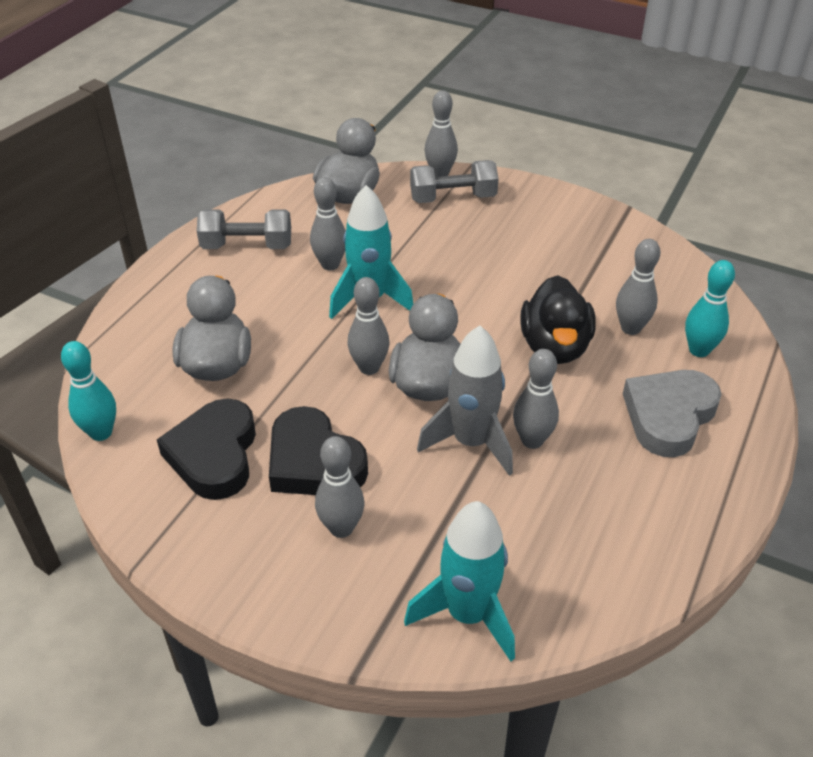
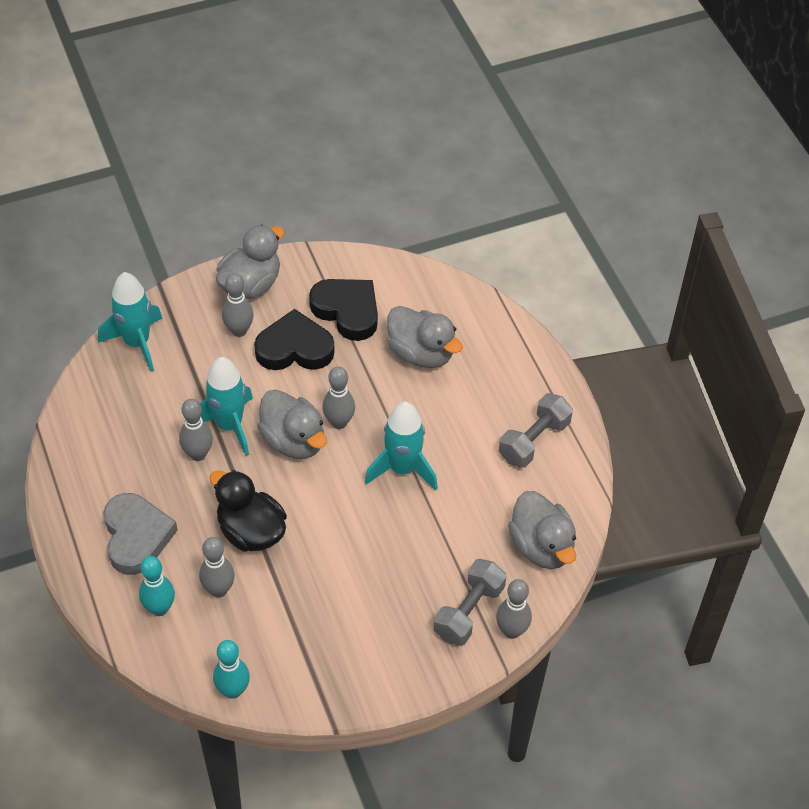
camera: 130 degrees right, 10 degrees up
turquoise bowling pin [61,341,116,441] -> turquoise bowling pin moved to [213,640,250,699]
grey bowling pin [310,177,346,270] -> none
grey rocket [417,326,513,476] -> turquoise rocket [200,357,253,456]
none -> grey duck [216,225,285,299]

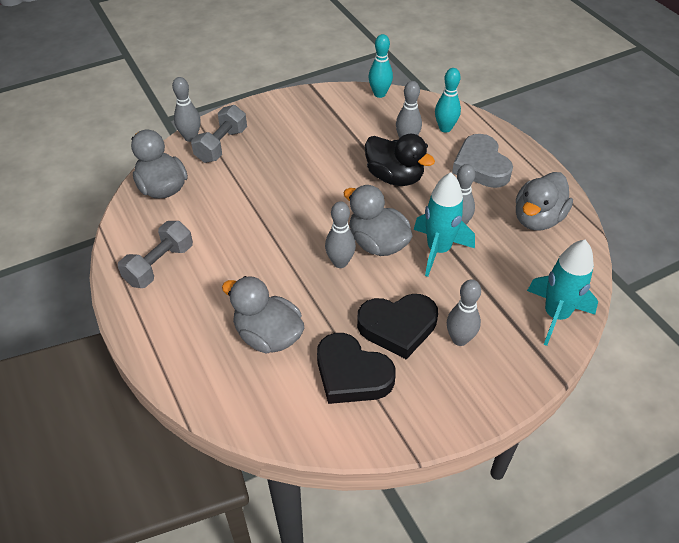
camera: 175 degrees right, 5 degrees down
grey duck [216,225,285,299] -> grey duck moved to [516,172,573,231]
turquoise rocket [365,401,438,491] -> none

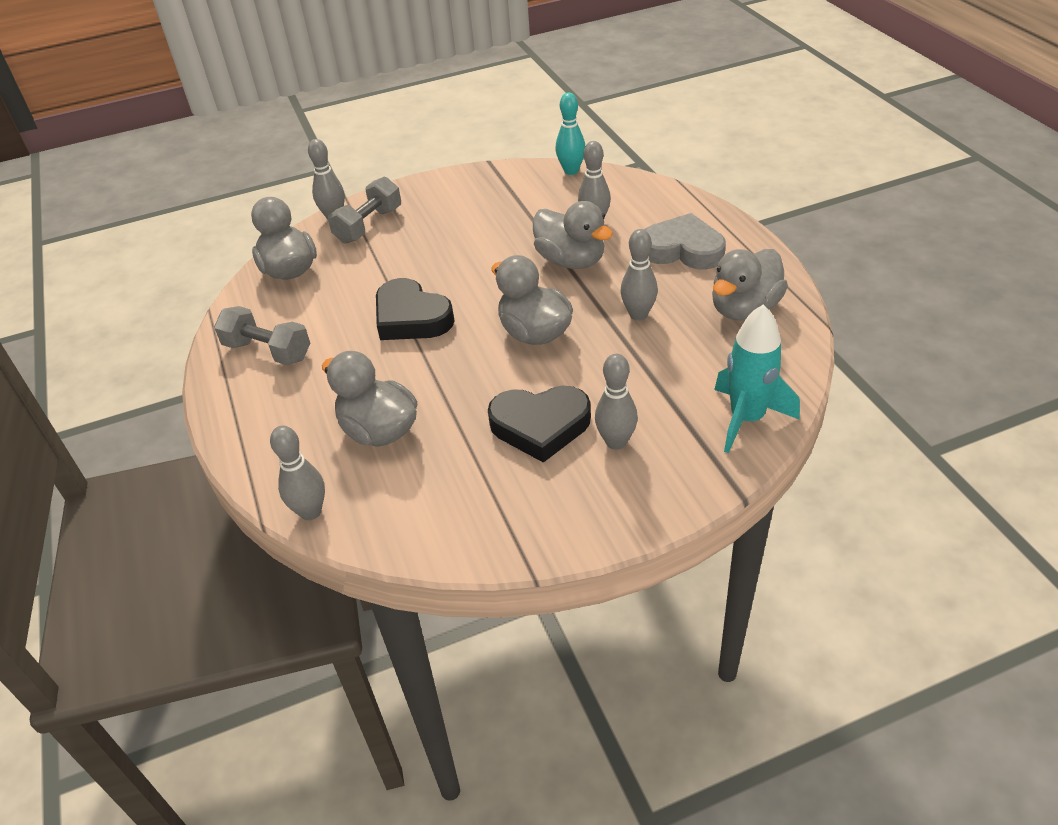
camera: 10 degrees right, 5 degrees down
grey dumbbell [118,221,193,288] -> grey dumbbell turned 75 degrees clockwise [214,306,310,365]
black heart [317,333,396,404] -> black heart moved to [376,278,454,340]
grey bowling pin [325,201,356,268] -> grey bowling pin moved to [270,426,325,520]
black duck [365,134,435,186] -> grey duck [533,201,613,269]
turquoise rocket [414,172,475,277] -> none
turquoise bowling pin [435,68,461,132] -> none
grey heart [452,134,513,188] -> grey heart turned 120 degrees clockwise [644,213,726,269]

